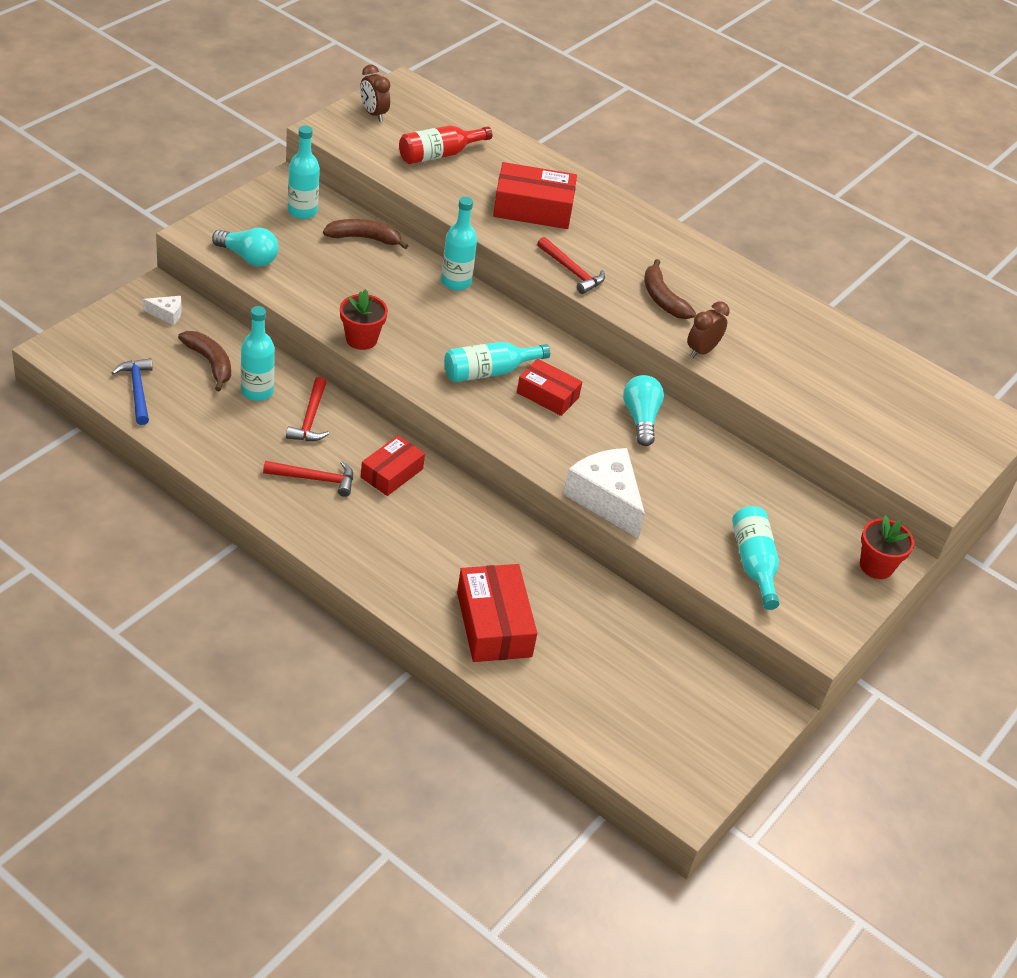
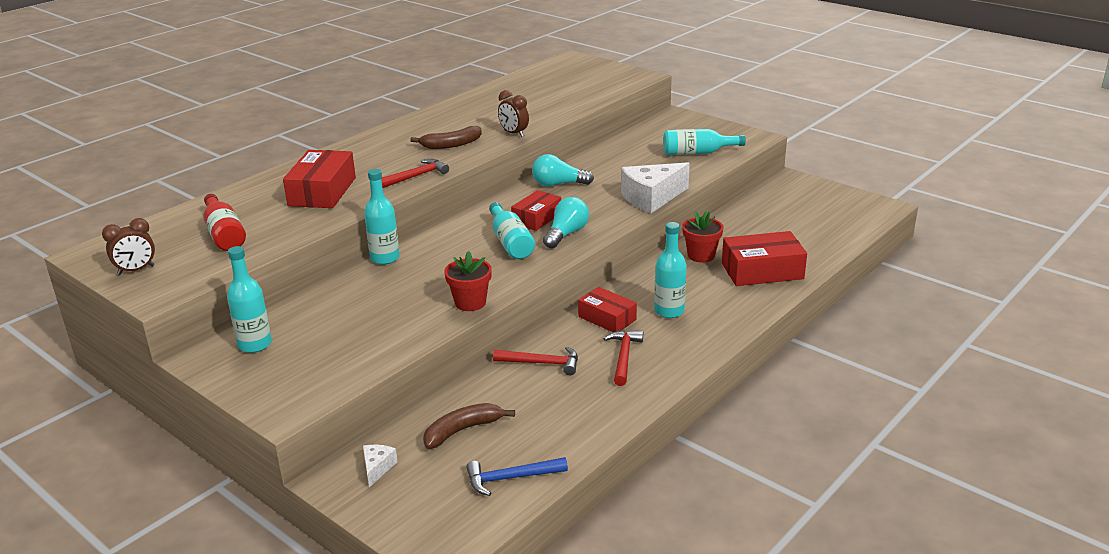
camera: 80 degrees left, 15 degrees down
turquoise light bulb [212,228,279,266] -> turquoise light bulb moved to [543,197,589,248]
turquoise bottle [241,306,275,401] -> turquoise bottle moved to [654,222,687,318]
brown banana [323,219,408,249] -> none
red flower pot [860,515,914,579] -> red flower pot moved to [682,211,723,263]

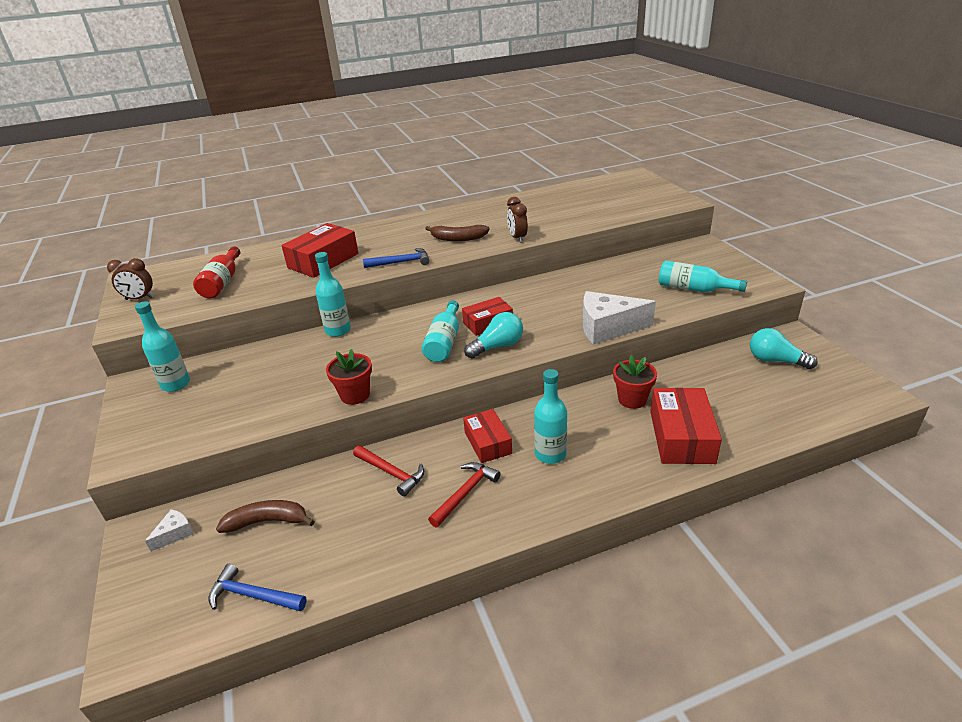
camera: 30 degrees right, 5 degrees up
red hammer [381,159,449,188] -> blue hammer [363,248,430,268]
turquoise light bulb [532,154,594,186] -> turquoise light bulb moved to [750,328,818,369]
red box [722,231,807,286] -> red box turned 75 degrees clockwise [650,388,722,464]

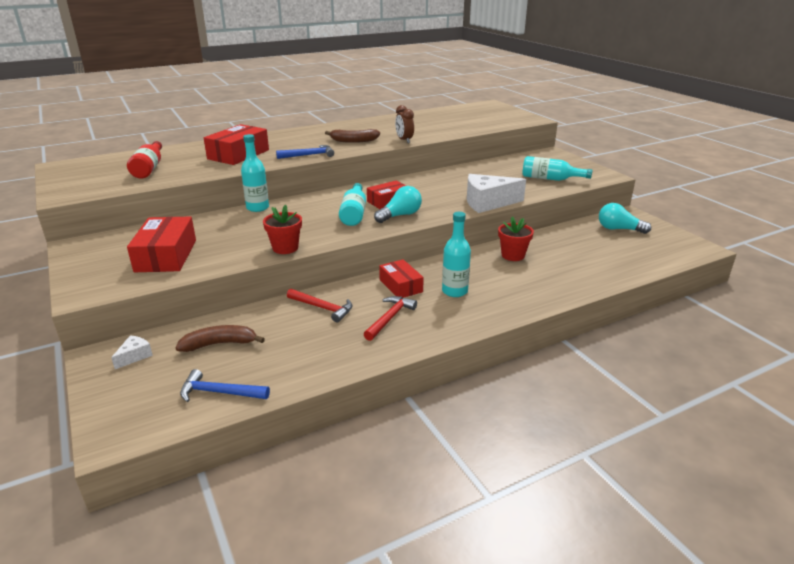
camera: 10 degrees left, 5 degrees down
brown clock [107,258,154,300] -> none
turquoise bottle [135,301,190,392] -> none
red box [650,388,722,464] -> red box moved to [127,216,196,272]

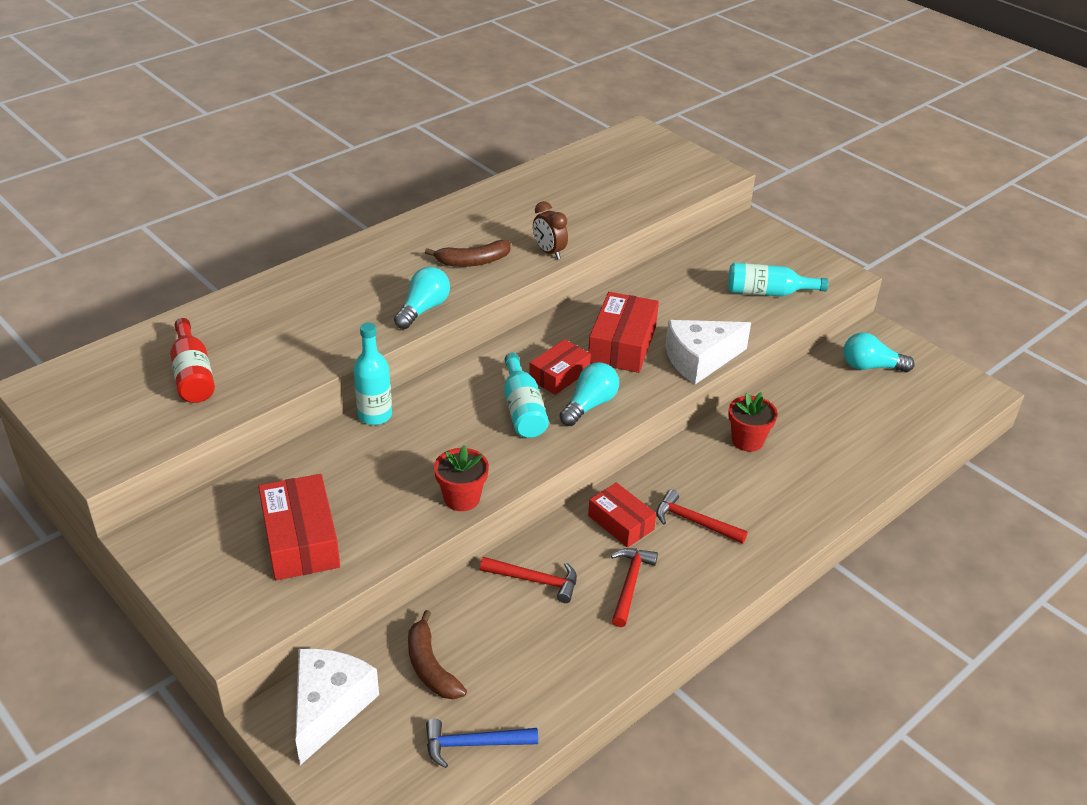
camera: 15 degrees left, 10 degrees up
white cheese [111,335,153,369] -> white cheese [295,648,379,765], size x2.18
brown banana [176,325,265,352] -> brown banana turned 90 degrees counterclockwise [408,610,467,699]
red box [204,124,269,165] -> red box moved to [588,292,659,373]
blue hammer [276,145,334,159] -> turquoise light bulb [394,267,450,329]
turquoise bottle [442,212,471,297] -> red hammer [657,489,748,544]

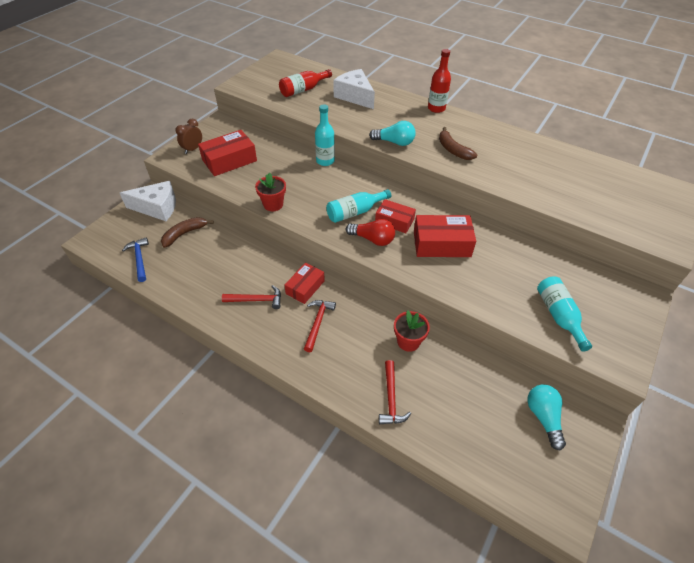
camera: 75 degrees right, 10 degrees up
red hammer [480,557,577,603] -> red hammer moved to [379,360,411,424]
brown clock [533,201,568,259] -> brown clock moved to [176,119,202,154]
turquoise light bulb [559,362,619,426] -> red light bulb [346,219,395,246]
white cheese [665,320,751,384] -> white cheese moved to [333,69,375,109]
none -> red bottle [428,49,451,113]

